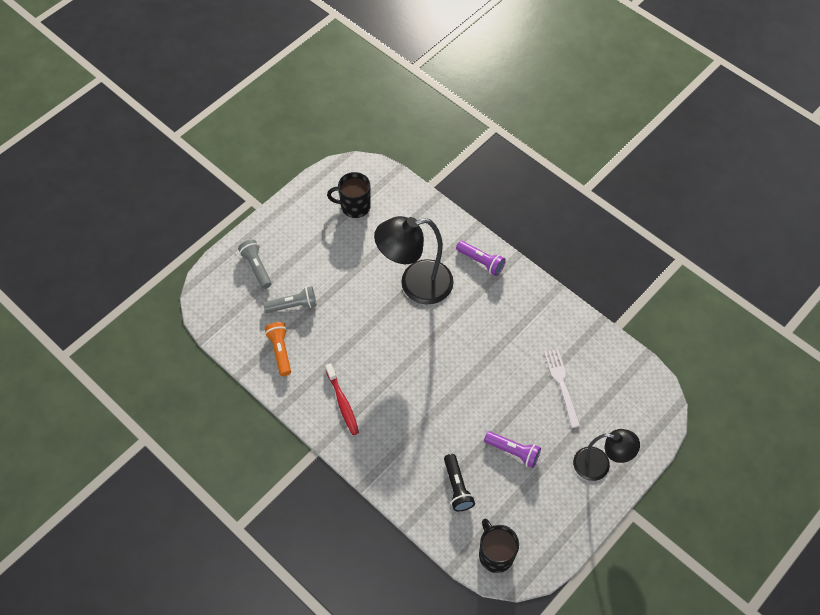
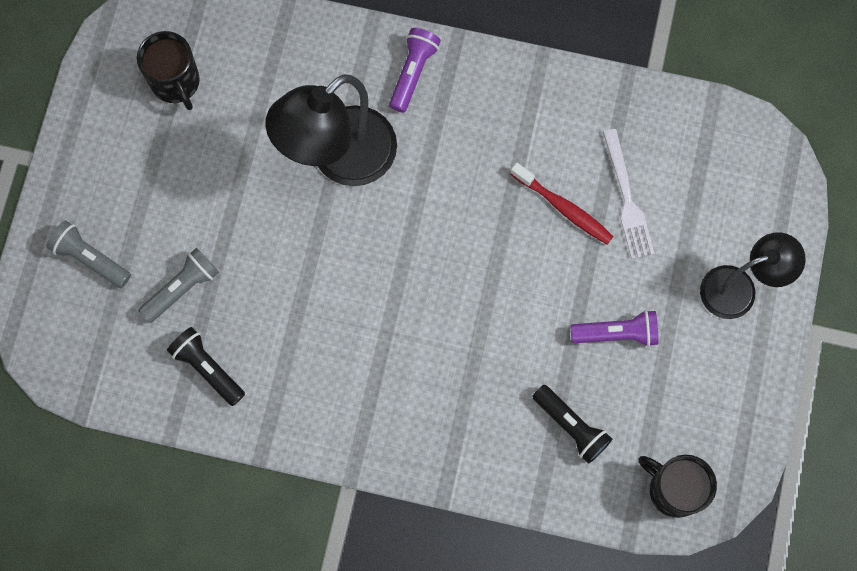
camera: 30 degrees left, 15 degrees up
orange flashlight [265,322,291,376] -> black flashlight [167,327,245,406]
red toothbrush [325,363,359,435] -> red toothbrush moved to [510,163,614,244]
black mug [327,172,371,218] -> black mug turned 90 degrees counterclockwise [137,31,200,110]
purple flashlight [456,241,506,276] -> purple flashlight turned 75 degrees counterclockwise [389,28,441,113]
white fork [544,349,580,428] -> white fork turned 150 degrees counterclockwise [603,129,654,259]

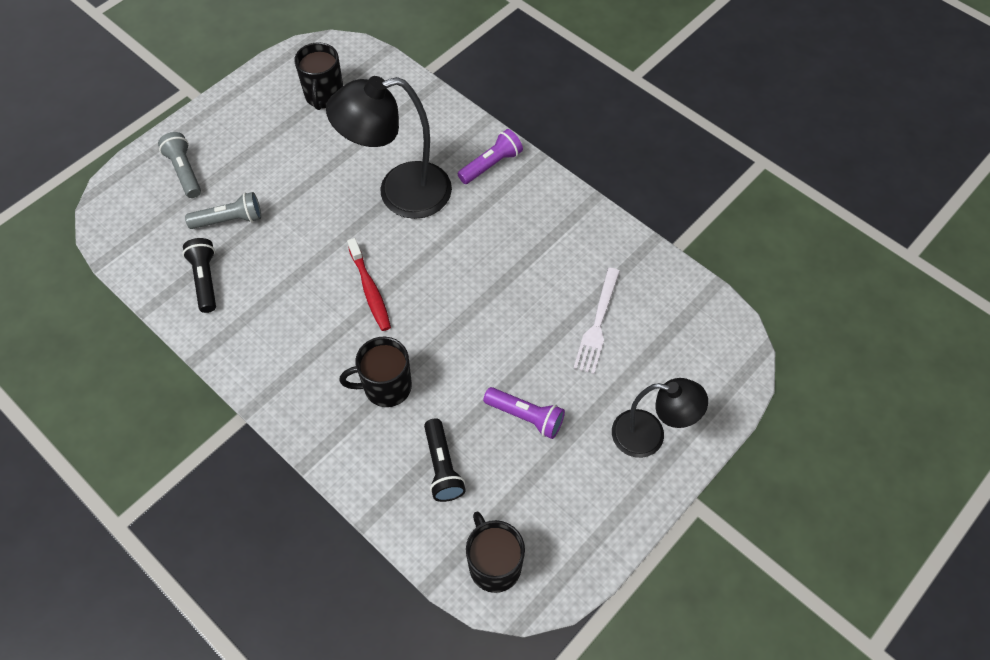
camera: 30 degrees right, 15 degrees down
red toothbrush [510,163,614,244] -> red toothbrush moved to [347,238,391,331]
none -> black mug [339,337,412,407]

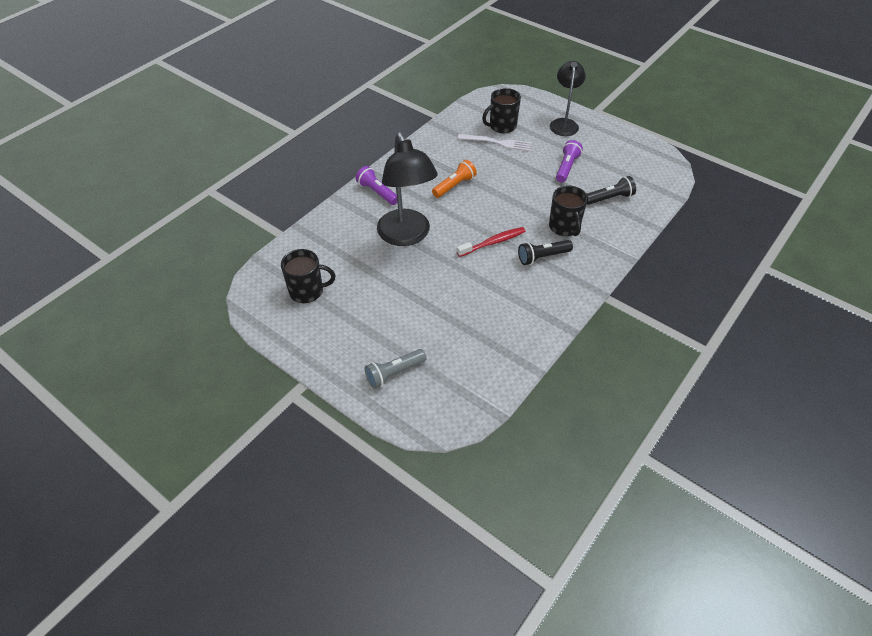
camera: 95 degrees left, 10 degrees down
black flashlight [183,238,216,313] -> black flashlight moved to [518,240,573,265]
grey flashlight [185,192,261,229] -> none
black mug [466,512,525,593] -> black mug moved to [482,88,521,133]
none -> orange flashlight [432,160,477,198]

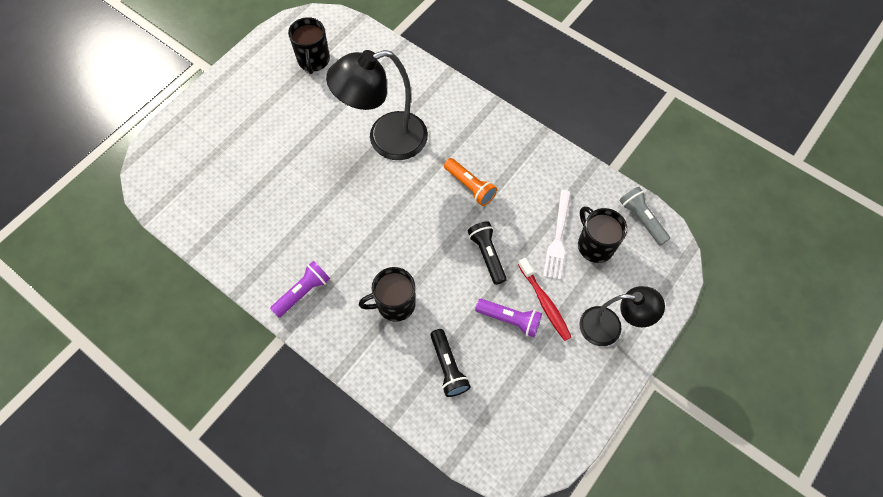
camera: 90 degrees right, 15 degrees up
purple flashlight [356,166,397,205] -> purple flashlight moved to [270,261,330,317]
grey flashlight [364,349,427,389] -> grey flashlight moved to [619,187,670,245]
red toothbrush [457,227,526,257] -> red toothbrush moved to [518,258,571,341]
black flashlight [518,240,573,265] -> black flashlight moved to [468,221,507,285]

